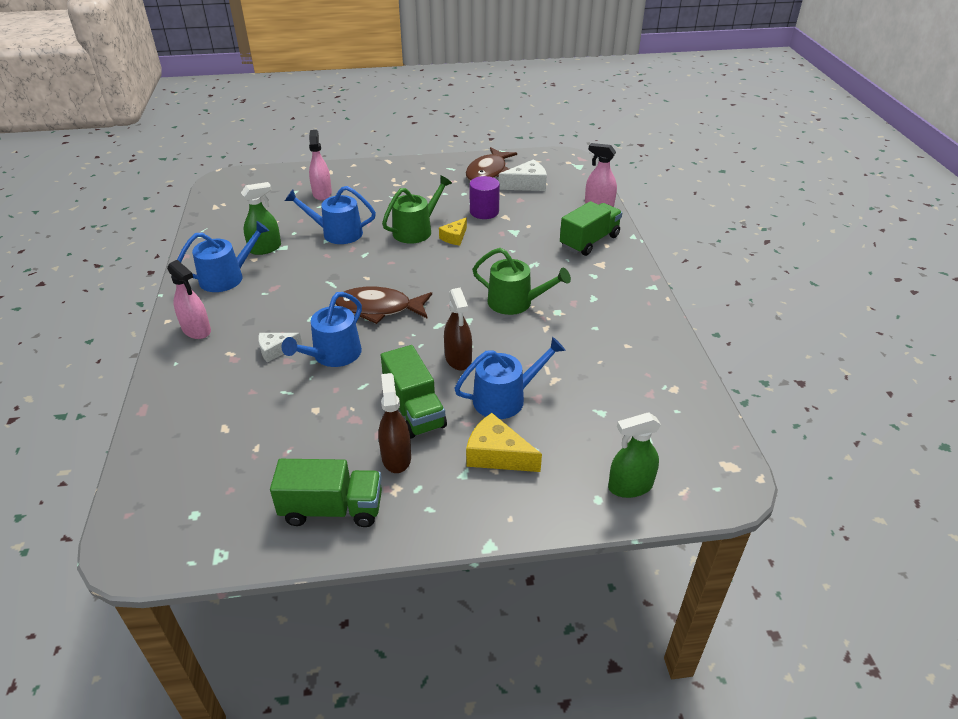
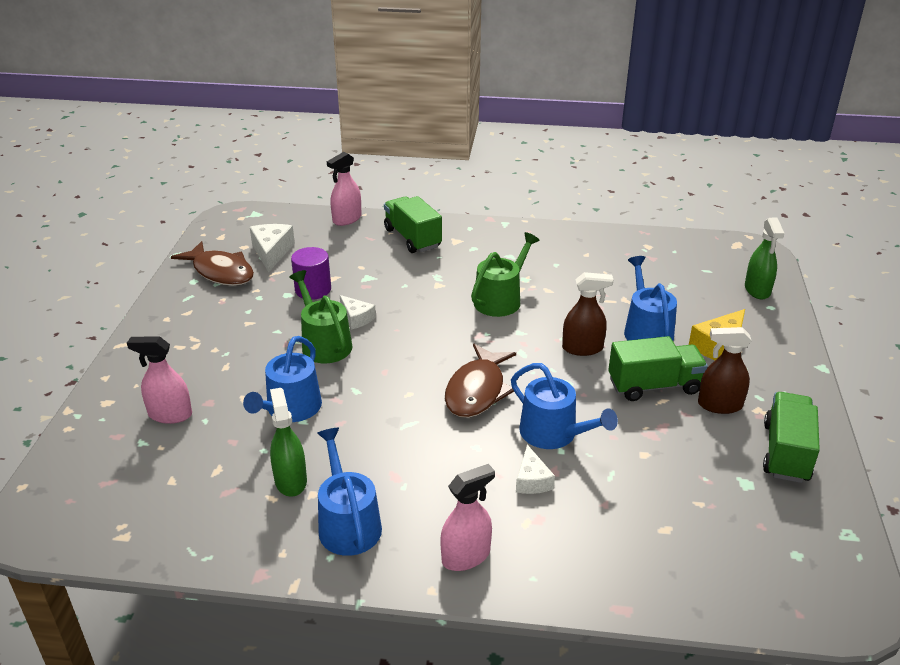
camera: 75 degrees left, 5 degrees down
yellow cheese [439,217,467,246] -> white cheese [340,295,376,330]

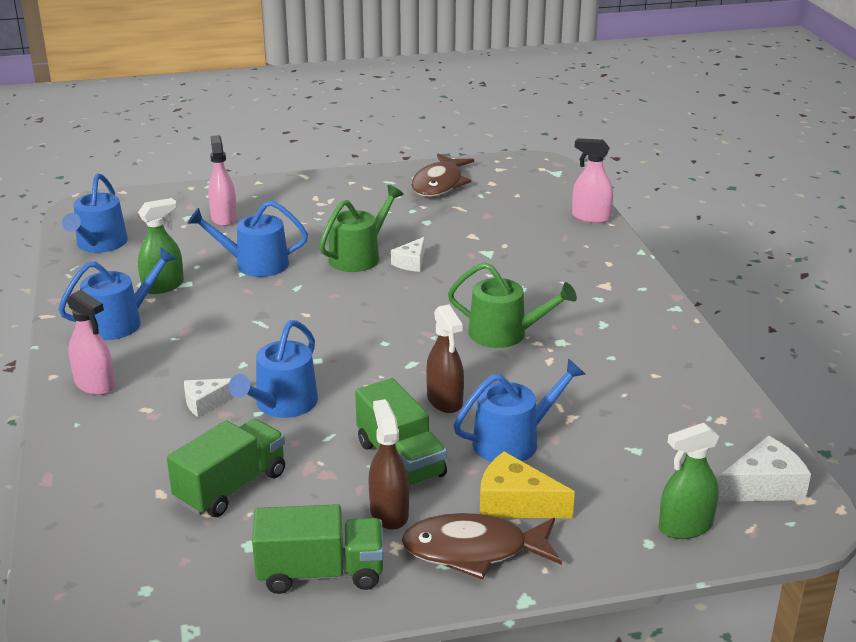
camera: 70 degrees right, 5 degrees down
white cheese [250,224,295,272] -> white cheese moved to [718,436,811,502]
purple cylinder [291,247,331,300] -> none
green truck [384,196,442,253] -> green truck moved to [167,419,285,517]
brown fish [445,344,516,418] -> brown fish moved to [402,513,562,580]
none -> blue watering can [62,173,128,253]

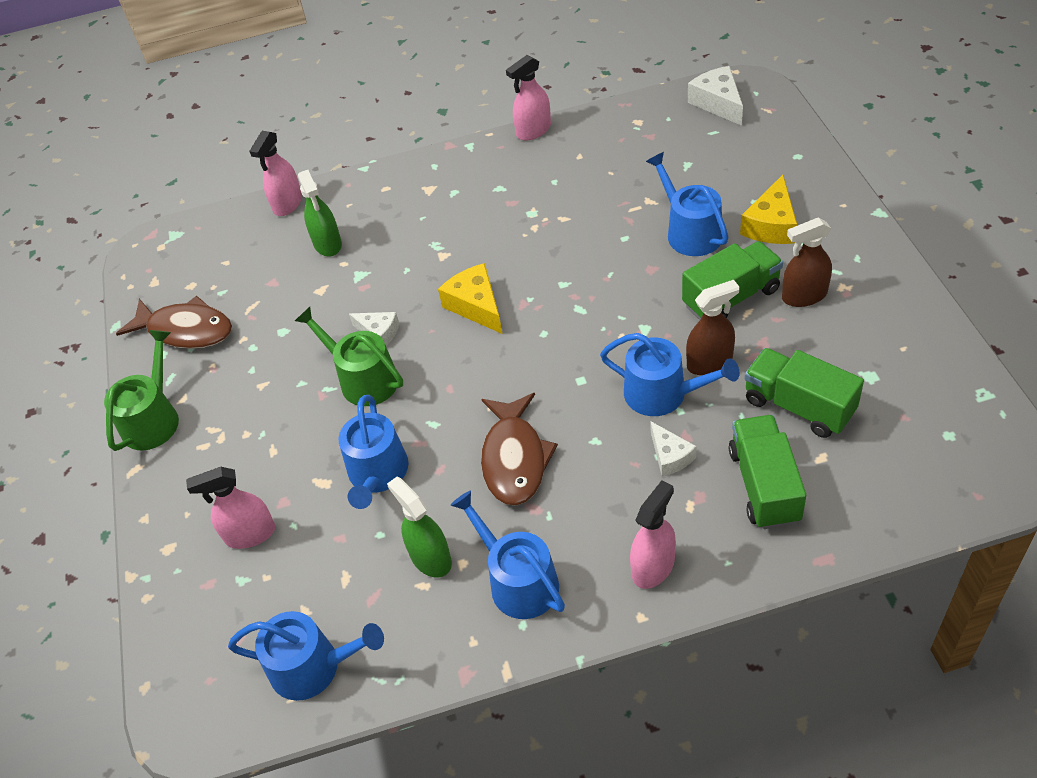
camera: 85 degrees left, 20 degrees up
green truck [252,504,384,594] -> green truck moved to [729,415,806,529]
brown fish [402,513,562,580] -> brown fish moved to [481,393,558,506]
brown spray bottle [426,304,464,413] -> brown spray bottle moved to [686,280,739,375]
green watering can [448,262,577,348] -> green watering can moved to [104,330,179,451]
green spray bottle [659,423,719,539] -> green spray bottle moved to [298,170,342,257]
none -> yellow cheese [438,263,502,334]
none -> pink spray bottle [506,55,551,140]

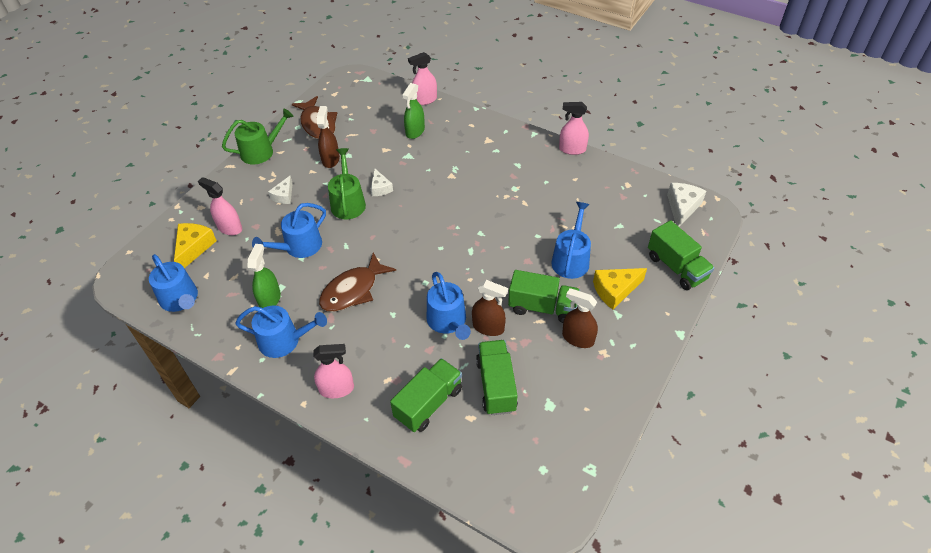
camera: 40 degrees right, 0 degrees up
yellow cheese [438,263,502,334] -> yellow cheese moved to [174,223,217,268]
blue watering can [450,491,565,619] -> blue watering can turned 90 degrees clockwise [235,306,327,358]
white cheese [650,421,697,476] -> white cheese moved to [268,176,293,204]
none -> brown spray bottle [317,106,340,168]
none -> green truck [648,220,714,290]

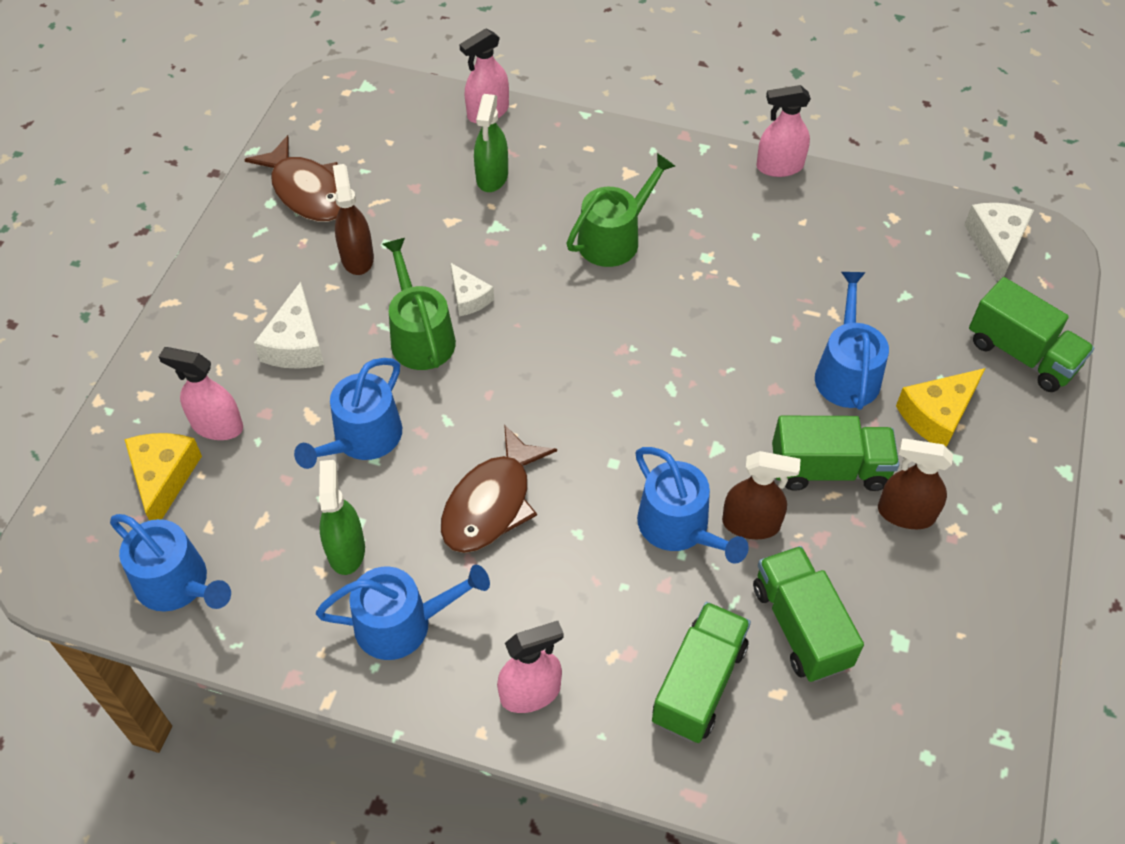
camera: 15 degrees left, 5 degrees up
green watering can [222,109,293,165] -> green watering can moved to [567,153,675,267]
white cheese [268,176,293,204] -> white cheese [254,282,324,369], size x1.55

